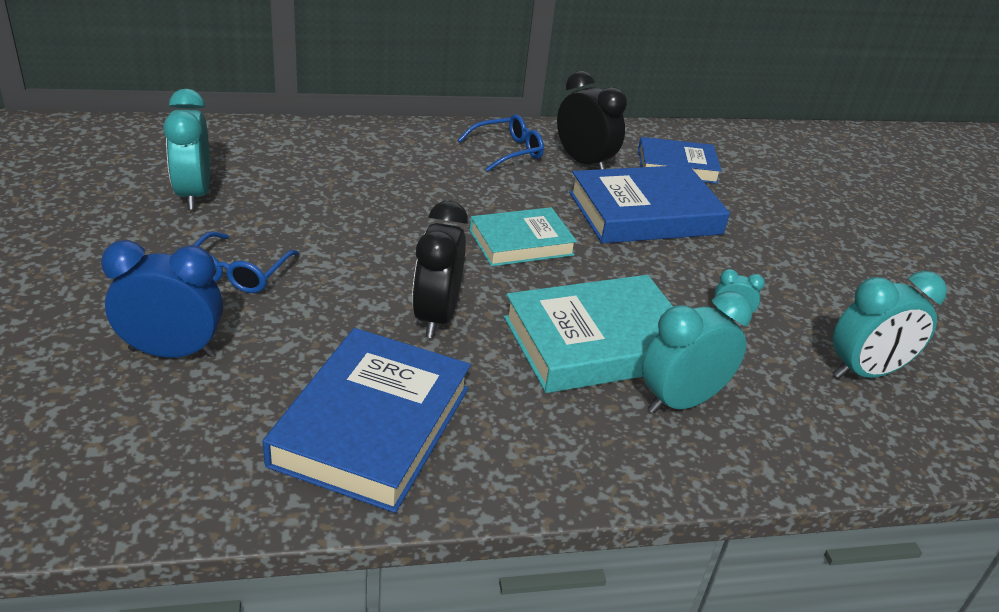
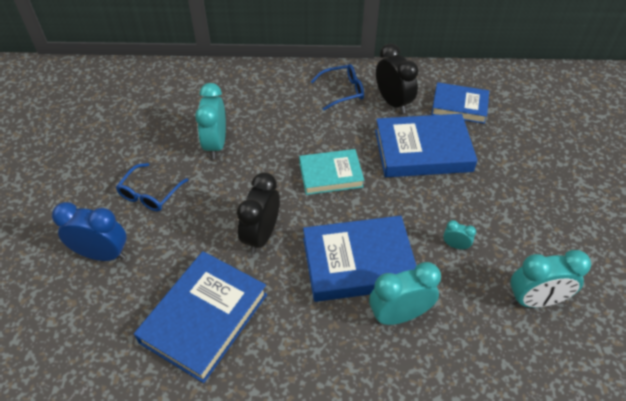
camera: 15 degrees right, 15 degrees up
turquoise clock [163,89,210,210] -> turquoise clock moved to [195,83,226,159]
turquoise book [504,275,673,393] -> blue book [303,216,417,302]

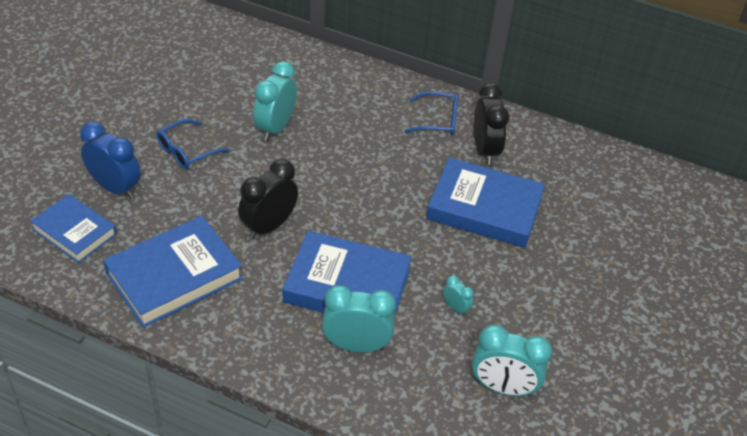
camera: 20 degrees right, 5 degrees down
turquoise book [299,149,364,195] -> none
blue book [431,82,489,124] -> blue book moved to [30,194,117,263]

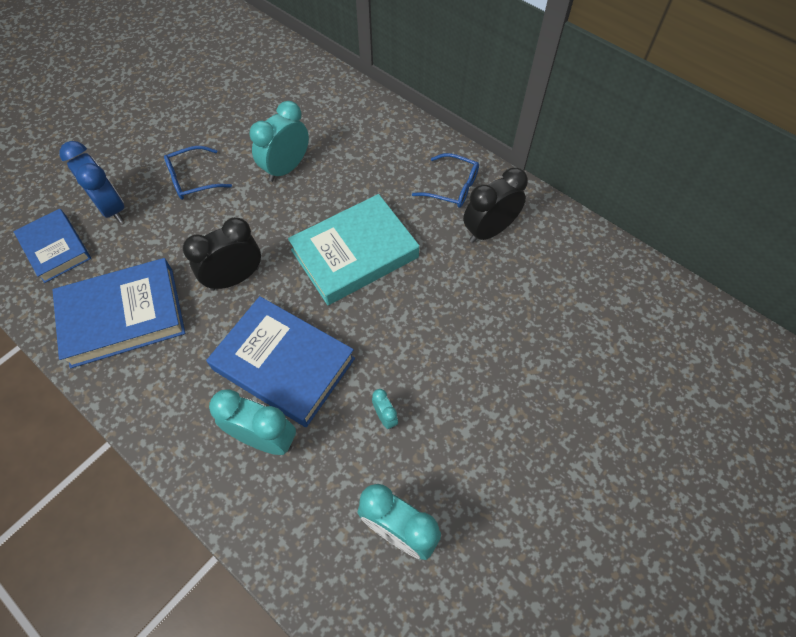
camera: 20 degrees right, 15 degrees up
blue book [426,157,545,248] -> none
black clock [474,83,509,165] -> black clock turned 135 degrees counterclockwise [463,167,528,243]
none -> turquoise book [288,194,419,305]

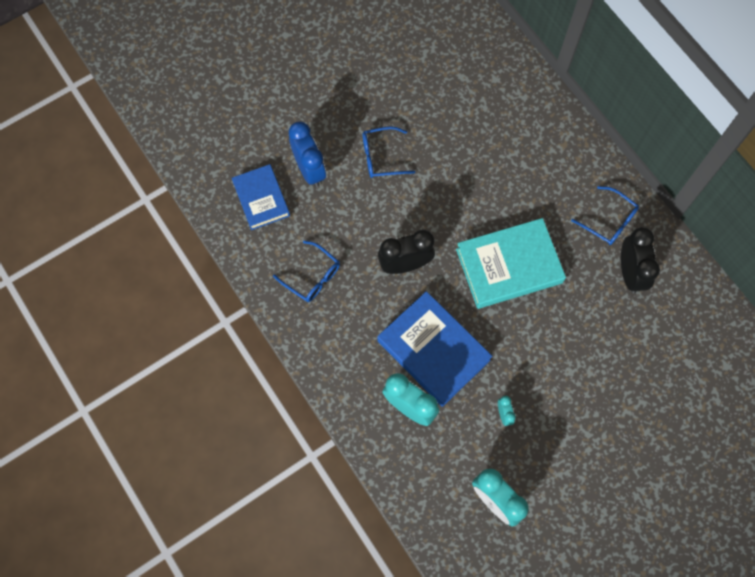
camera: 15 degrees right, 10 degrees up
blue book [53,258,185,368] -> blue glasses [273,241,340,302]
turquoise clock [250,101,309,182] -> none
black clock [463,167,528,243] -> black clock turned 105 degrees clockwise [621,227,660,293]

